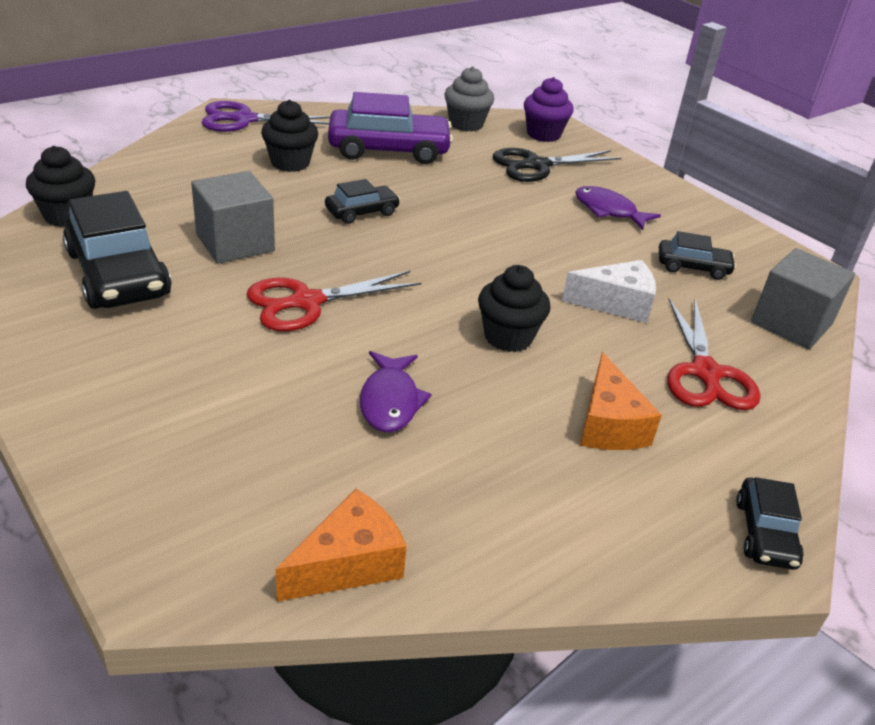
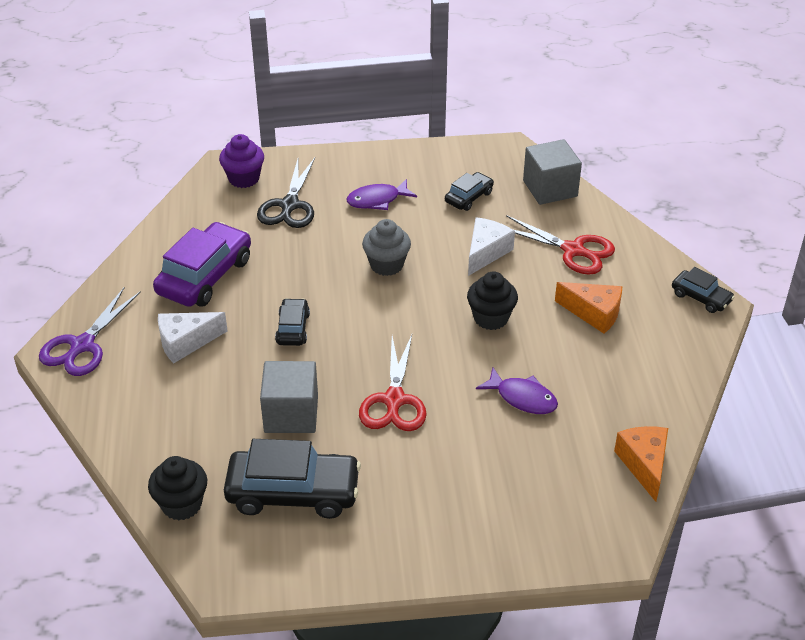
camera: 55 degrees left, 5 degrees up
black cupcake [261,100,318,172] -> white cheese [158,312,228,363]
grey cupcake [445,66,494,132] -> grey cupcake moved to [362,219,411,276]

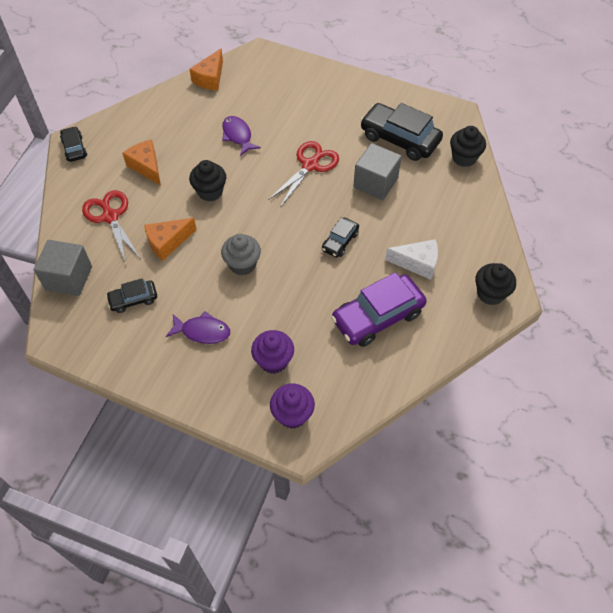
camera: 150 degrees left, 15 degrees up
purple scissors [39,288,141,376] -> black cupcake [475,263,516,305]
black scissors [257,158,315,228] -> purple cupcake [251,330,294,374]
white cheese [468,217,515,276] -> orange cheese [144,218,197,261]

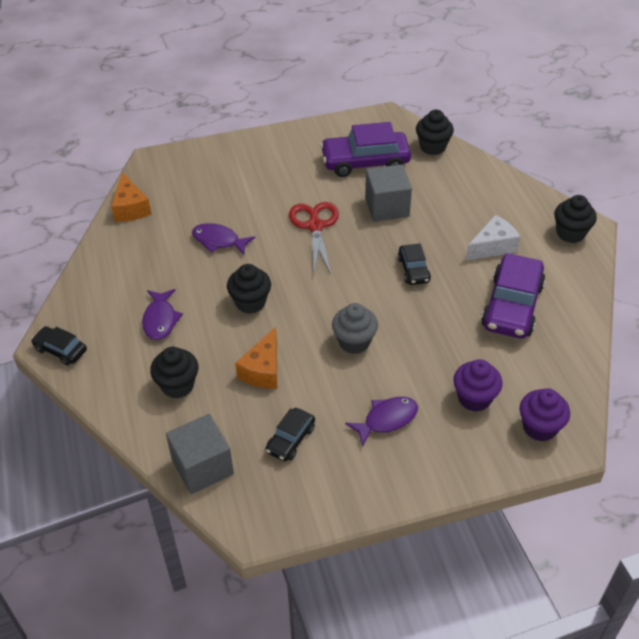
camera: 40 degrees left, 10 degrees down
red scissors [82,190,141,263] -> black cupcake [150,347,198,398]
orange cheese [122,140,161,186] -> purple fish [142,289,183,340]
black car [360,103,443,161] -> purple car [320,122,411,177]

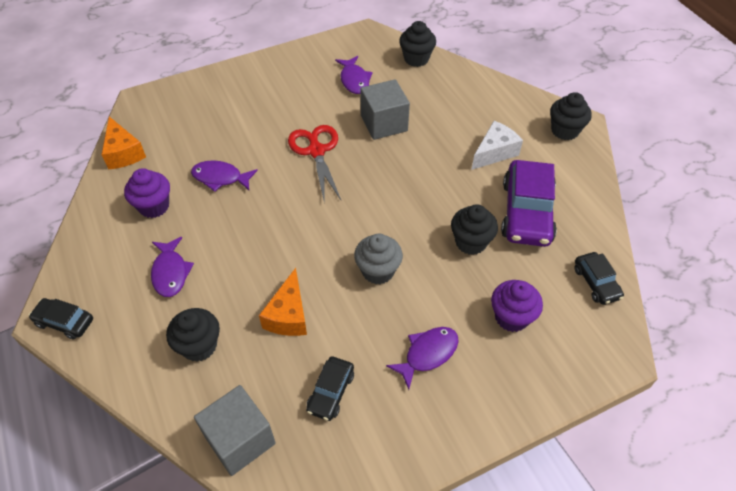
camera: 10 degrees left, 5 degrees up
black cupcake [227,264,271,314] -> black cupcake moved to [451,204,498,255]
purple car [320,122,411,177] -> purple fish [335,56,373,94]
black car [398,243,431,285] -> black car moved to [574,252,624,305]
purple cupcake [520,388,570,441] -> purple cupcake moved to [124,168,170,218]

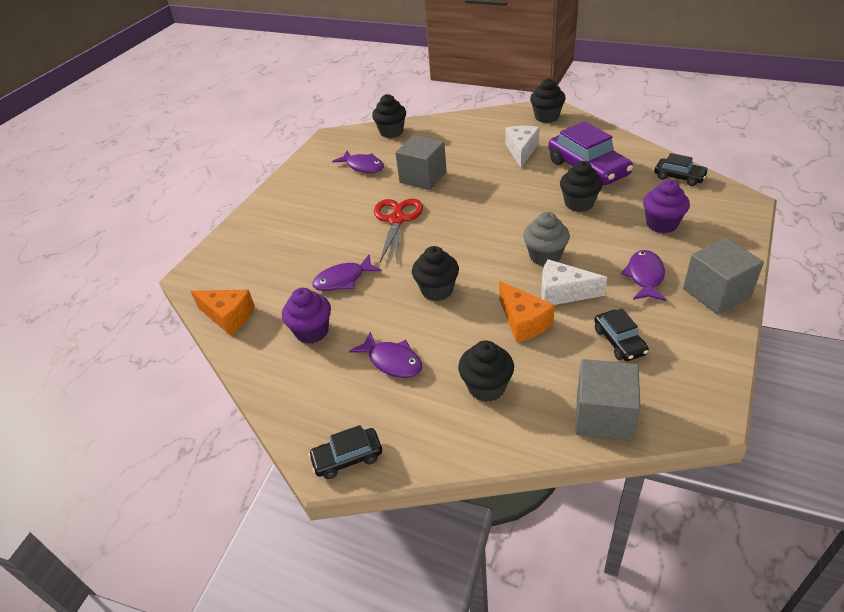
camera: 35 degrees left, 10 degrees down
red scissors [288,125,341,200] -> red scissors turned 60 degrees clockwise [374,199,423,263]
none -> black cupcake [412,246,459,301]
none -> white cheese [541,259,607,305]
none -> grey cube [683,238,764,314]

